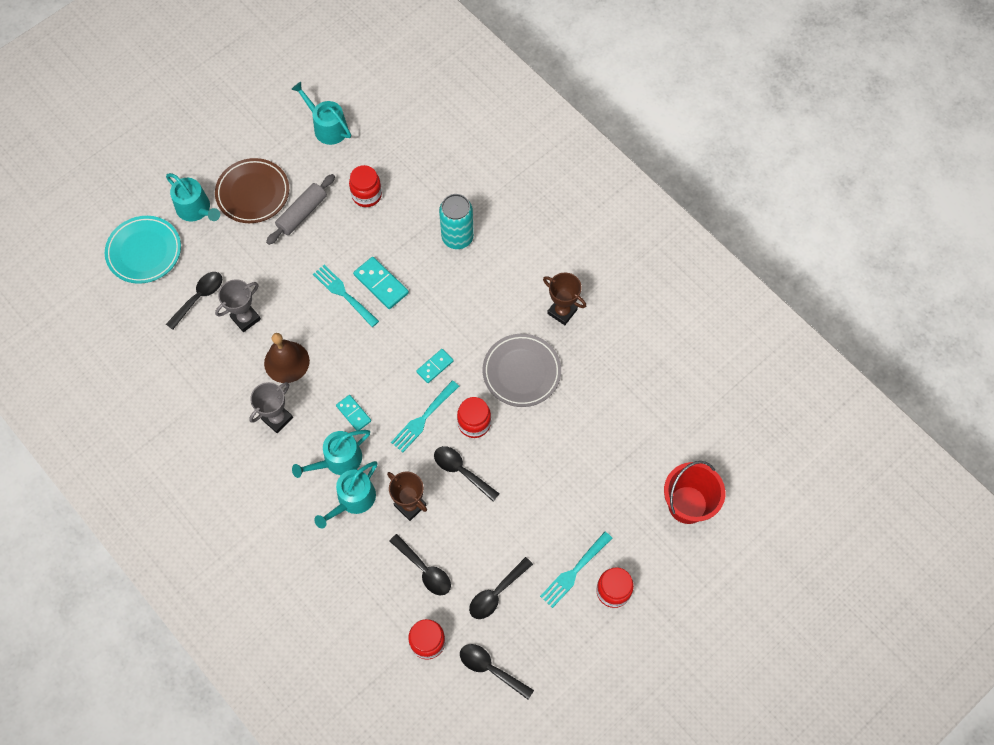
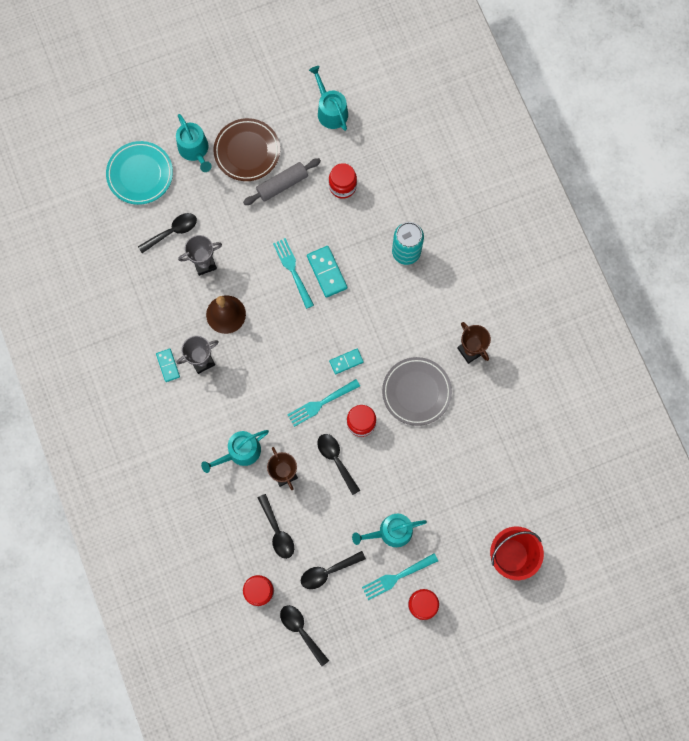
camera: 20 degrees right, 10 degrees up
turquoise watering can [292,430,370,478] -> turquoise watering can moved to [352,514,427,547]
turquoise domino [336,395,371,431] -> turquoise domino moved to [156,349,180,382]

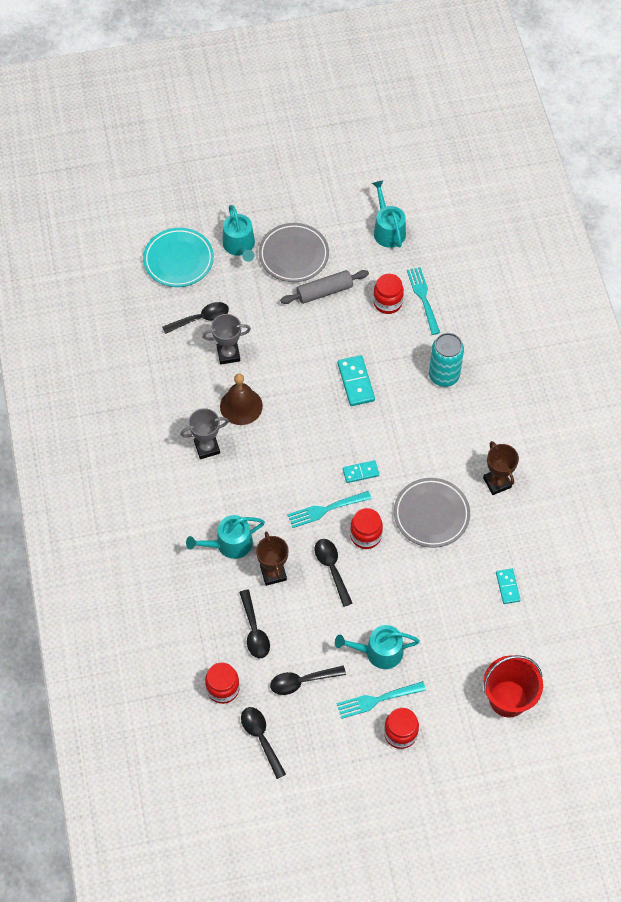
camera: 10 degrees right, 15 degrees down
turquoise domino [156,349,180,382] -> turquoise domino moved to [496,569,521,604]
brown plate [214,118,280,181] -> grey plate [259,223,329,282]
turquoise fork [273,238,314,309] -> turquoise fork moved to [407,267,440,335]

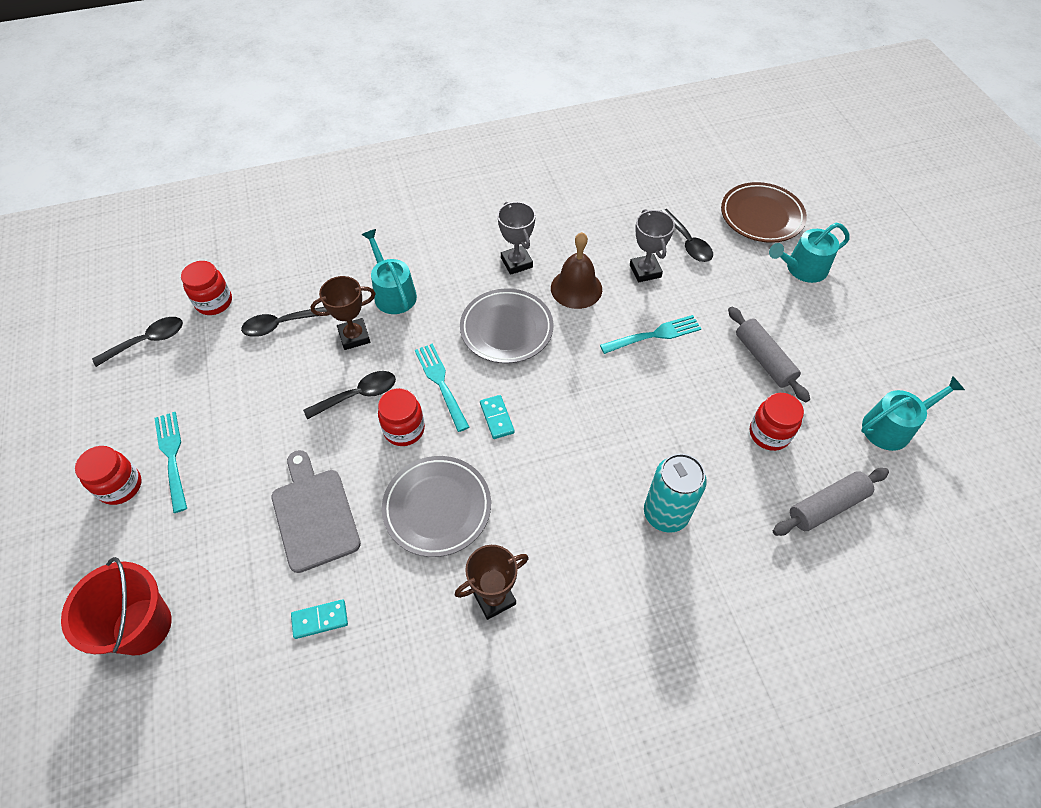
camera: 85 degrees right, 5 degrees down
turquoise plate [143,228,214,287] -> brown plate [721,182,807,243]
grey plate [259,223,329,282] -> grey plate moved to [460,288,553,363]
black spoon [270,666,346,695] -> none
turquoise watering can [335,625,420,669] -> none
turquoise domino [337,355,375,406] -> none
turquoise fork [407,267,440,335] -> turquoise fork moved to [600,315,701,354]
none -> grey cutting board [272,450,361,573]
none -> grey rolling pin [773,468,889,536]

